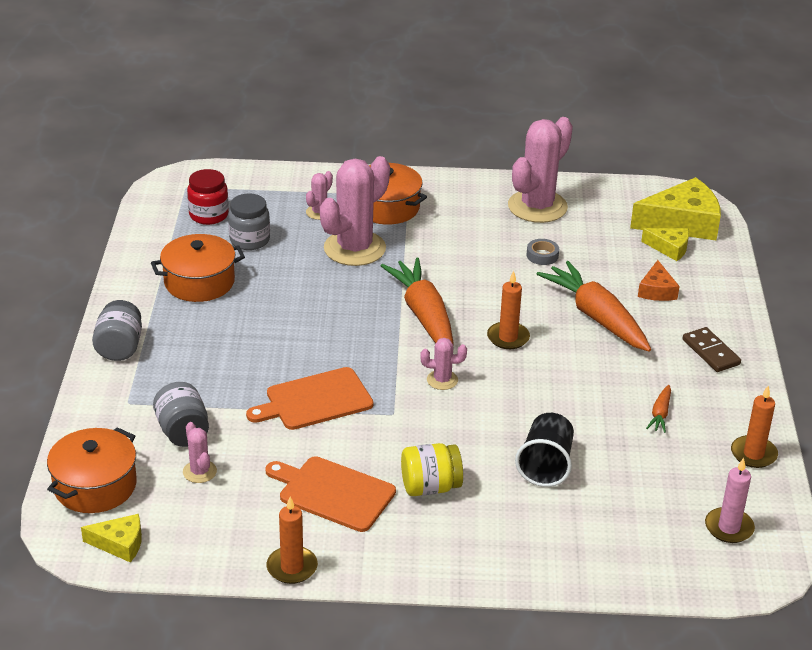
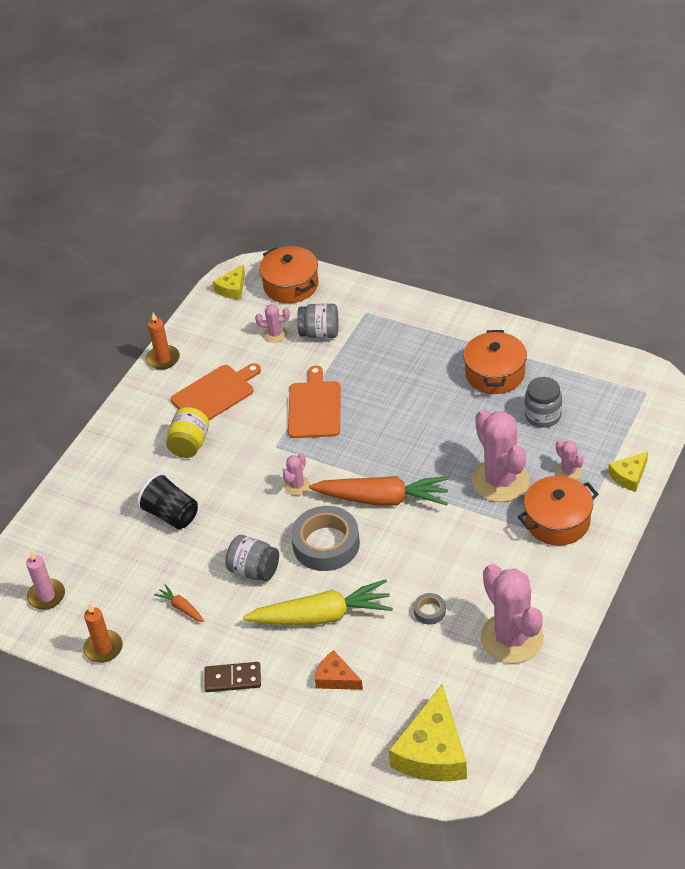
camera: 120 degrees right, 10 degrees up
grey jar [92,300,142,361] -> grey jar moved to [225,535,279,581]
red jar [187,169,229,225] -> none
orange candle [487,271,530,349] -> grey tape [291,506,360,571]
orange carrot [537,261,651,352] -> yellow carrot [243,579,393,625]
yellow cheese [641,228,689,261] -> yellow cheese moved to [608,451,648,492]

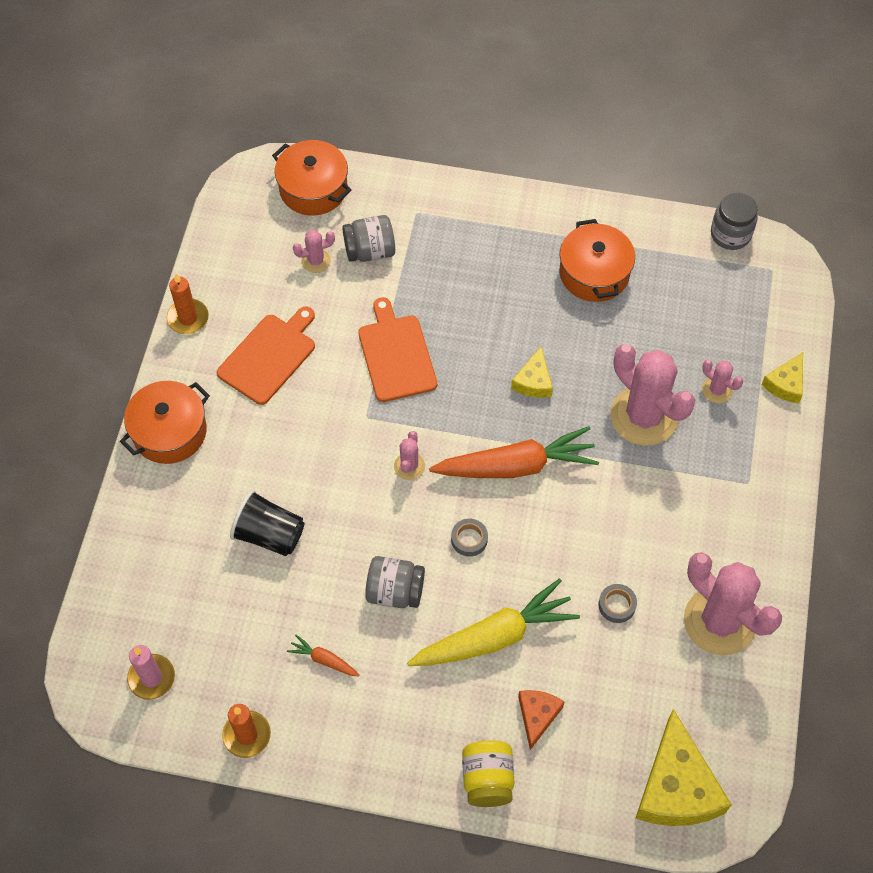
camera: 20 degrees left, 15 degrees up
yellow jar [166,407,209,458] -> yellow jar moved to [462,741,515,807]
brown domino [204,662,261,692] -> none
yellow cheese [213,265,245,299] -> yellow cheese moved to [511,347,553,398]
grey tape [291,506,360,571] -> grey tape [451,519,488,556], size x0.45
orange cheese [315,650,363,690] -> orange cheese turned 90 degrees clockwise [518,690,564,750]
orange pot [518,476,599,546] -> orange pot moved to [120,381,210,464]
grey jar [525,377,562,428] -> grey jar moved to [711,193,758,250]

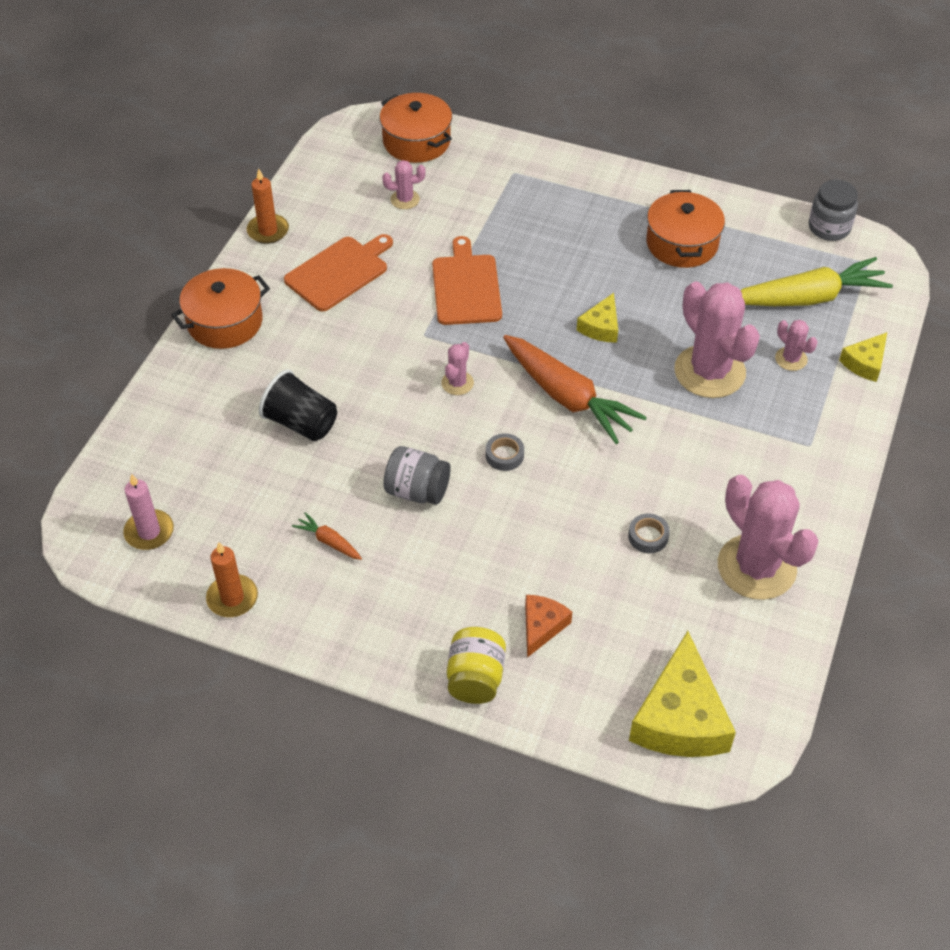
camera: 10 degrees right, 10 degrees down
grey jar [342,215,395,262] -> none
yellow carrot [407,579,580,666] -> yellow carrot moved to [741,257,893,306]
orange carrot [429,426,599,478] -> orange carrot turned 45 degrees clockwise [503,335,647,444]

